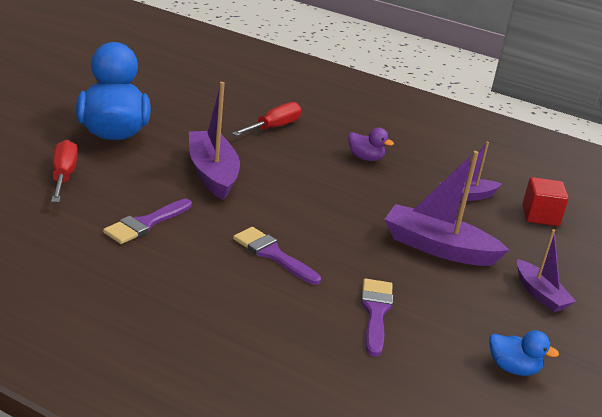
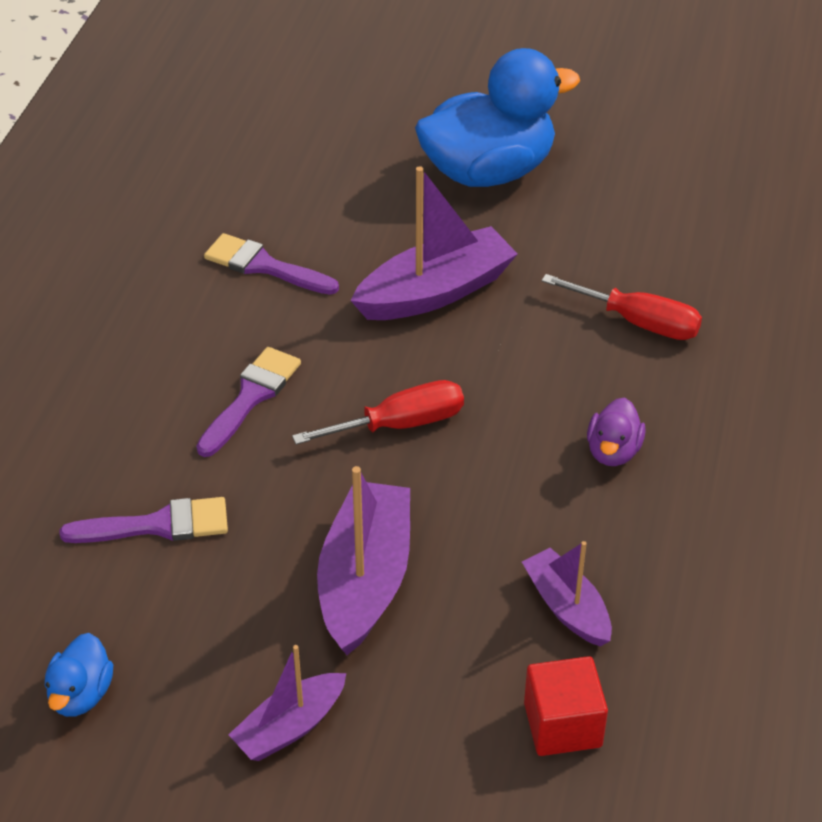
camera: 80 degrees right, 15 degrees up
red screwdriver [51,140,78,202] -> red screwdriver moved to [292,380,464,445]

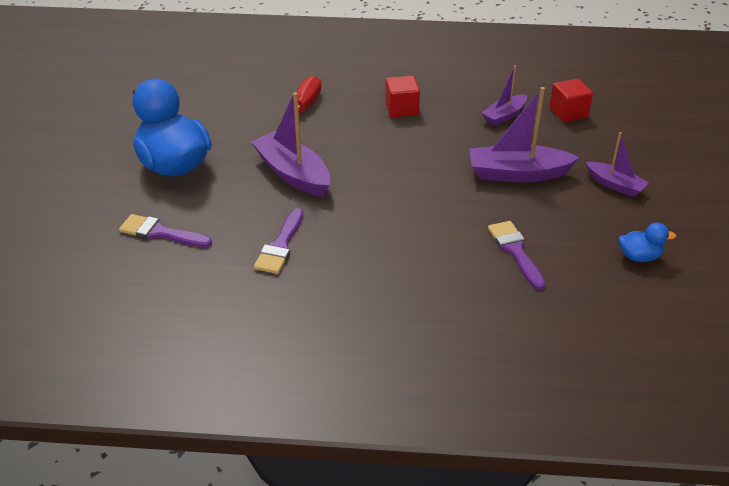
camera: 100 degrees left, 5 degrees down
purple brush [196,347,301,457] -> purple brush moved to [119,214,212,247]
red screwdriver [292,380,464,445] -> none
purple duck [587,398,646,466] -> red cube [385,76,420,117]

